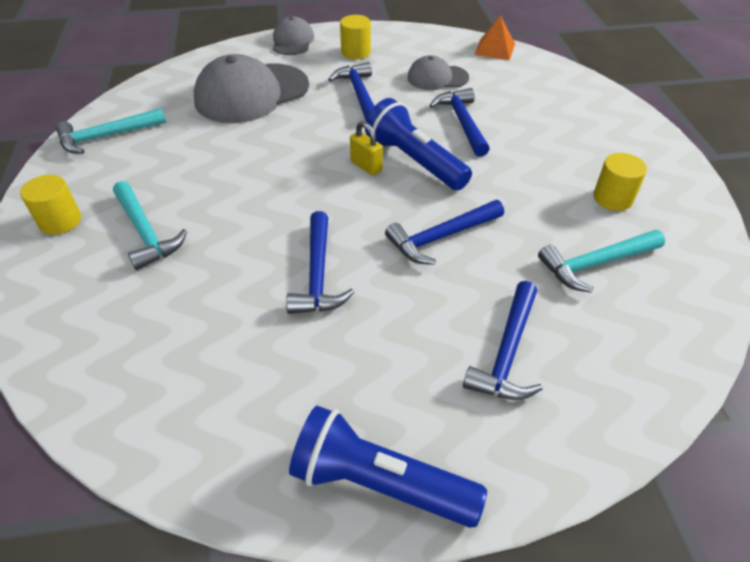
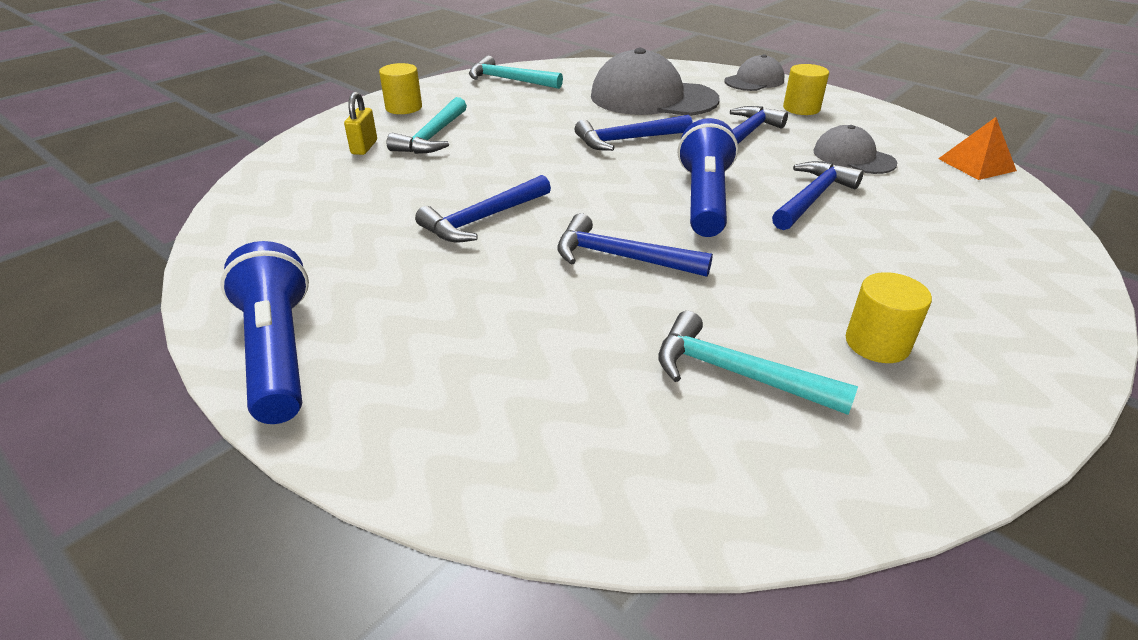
camera: 50 degrees right, 10 degrees down
yellow padlock [350,121,383,176] -> yellow padlock moved to [344,92,377,155]
blue hammer [463,281,542,400] -> blue hammer moved to [575,115,693,151]

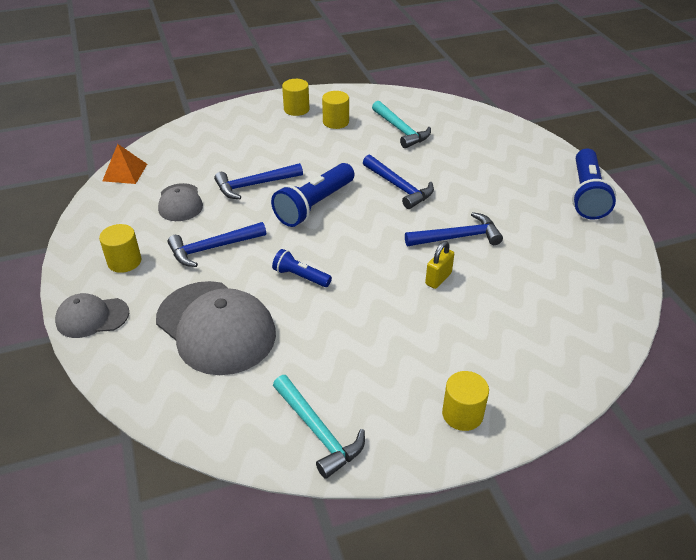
camera: 150 degrees left, 5 degrees up
yellow padlock [344,92,377,155] -> yellow padlock moved to [425,241,454,289]
turquoise hammer [387,97,467,154] -> none
blue hammer [575,115,693,151] -> blue flashlight [272,249,332,287]
none -> yellow cylinder [282,79,309,116]

